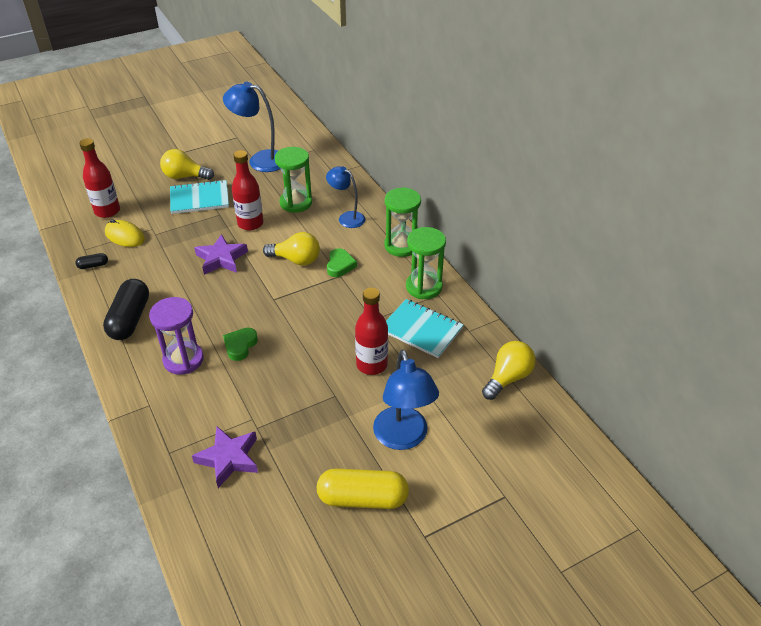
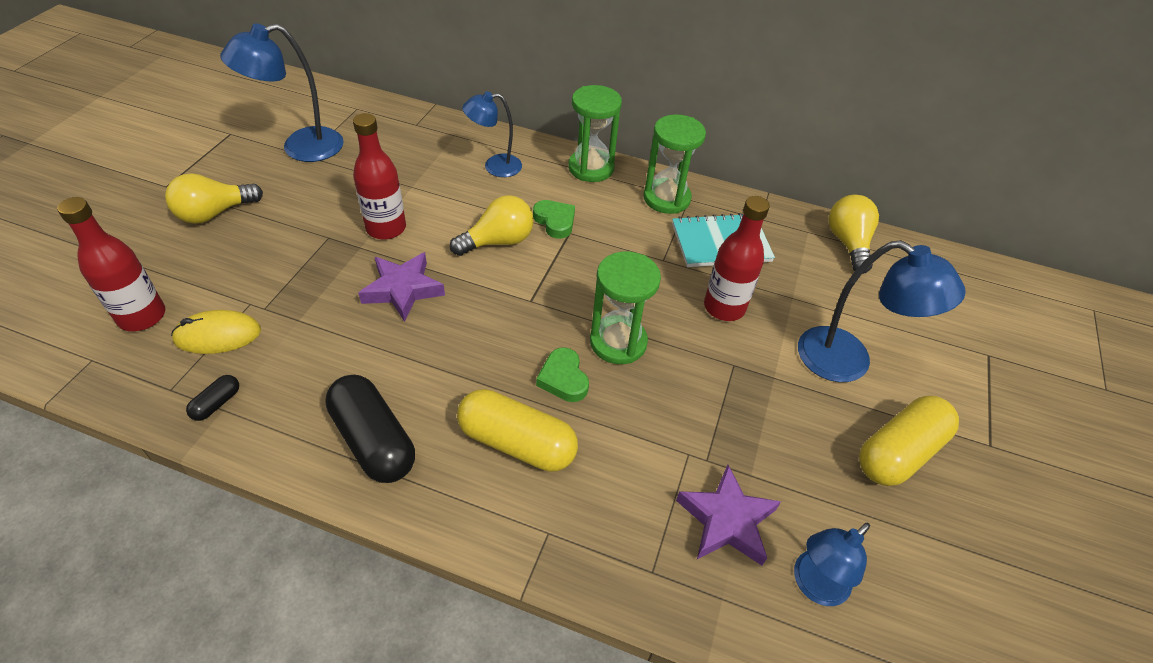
camera: 45 degrees left, 5 degrees up
purple hourglass [149,297,204,375] -> yellow capsule [457,389,578,472]
turquoise notebook [170,180,229,214] -> none
green hourglass [275,147,312,213] -> green hourglass moved to [590,251,661,364]
none -> blue lamp [794,523,870,606]

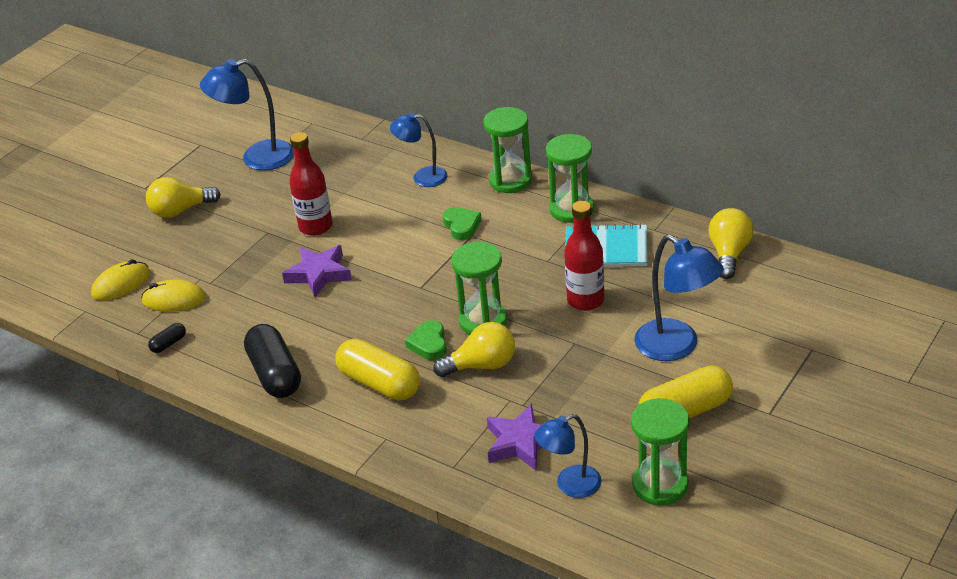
camera: 20 degrees right, 10 degrees down
red bottle [57,197,165,331] -> yellow mouse [91,259,150,301]
yellow light bulb [450,195,534,256] -> yellow light bulb moved to [433,322,515,377]
none -> green hourglass [631,398,689,506]

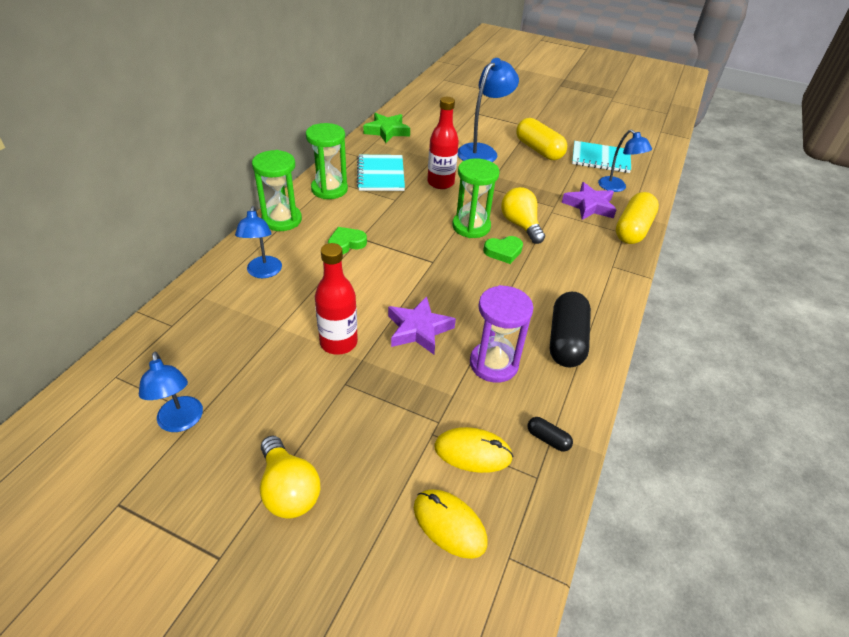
camera: 105 degrees left, 5 degrees up
yellow mouse [141,280,206,312] -> yellow mouse turned 75 degrees counterclockwise [434,427,513,473]
blue lamp [200,59,294,170] -> blue lamp [139,352,203,432], size x0.64
black capsule [244,324,301,398] -> black capsule turned 45 degrees counterclockwise [550,292,591,368]
yellow capsule [335,339,420,400] -> yellow capsule moved to [616,192,659,244]
green hourglass [631,398,689,506] -> turquoise notebook [572,141,631,173]
yellow light bulb [709,208,754,279] -> green star [363,113,410,143]
none -> purple hourglass [470,285,534,383]

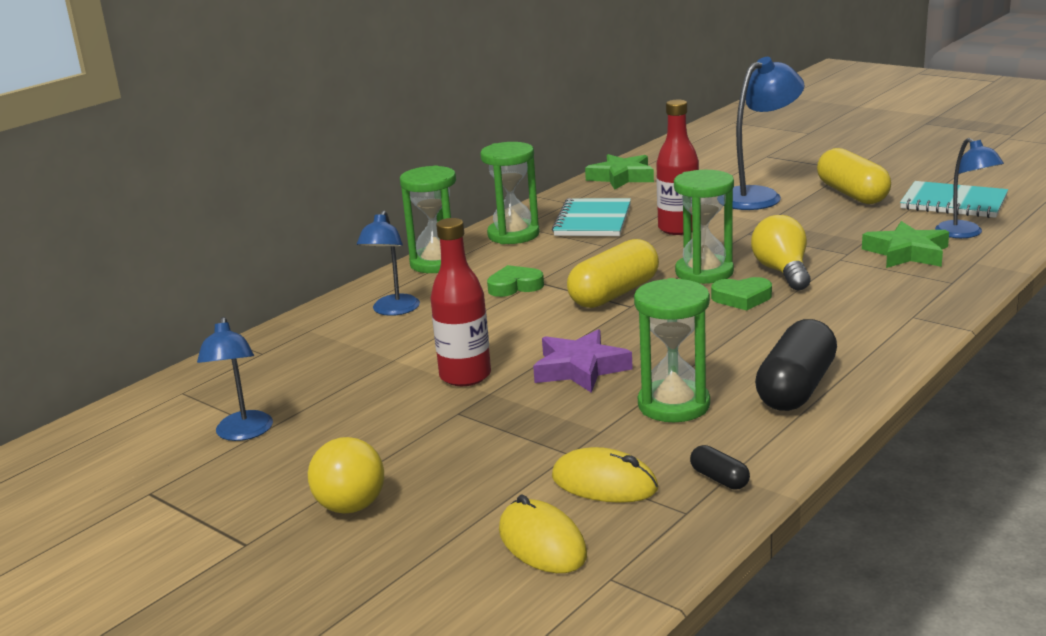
camera: 20 degrees right, 20 degrees down
purple hourglass [470,285,534,383] -> green hourglass [634,278,710,422]
purple star [562,182,617,220] -> green star [862,221,949,268]
yellow capsule [616,192,659,244] -> yellow capsule moved to [567,239,659,308]

